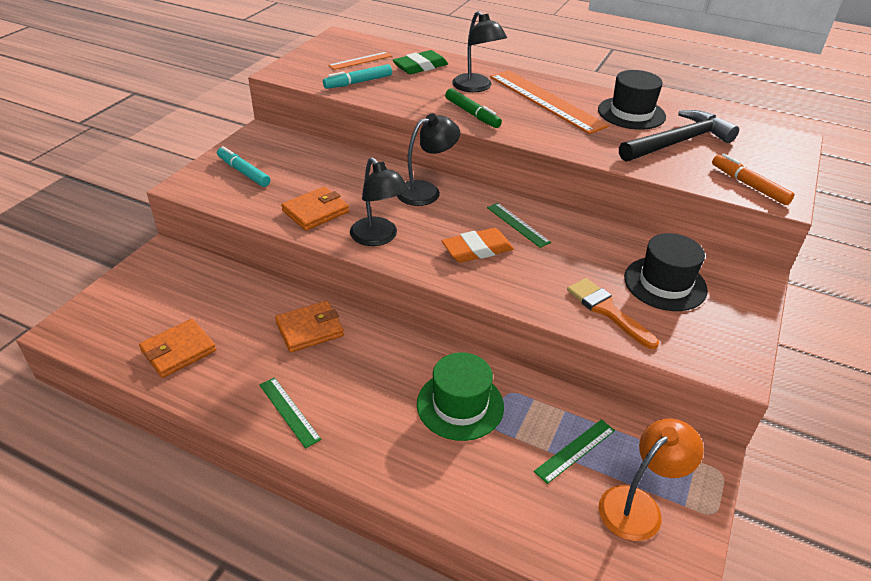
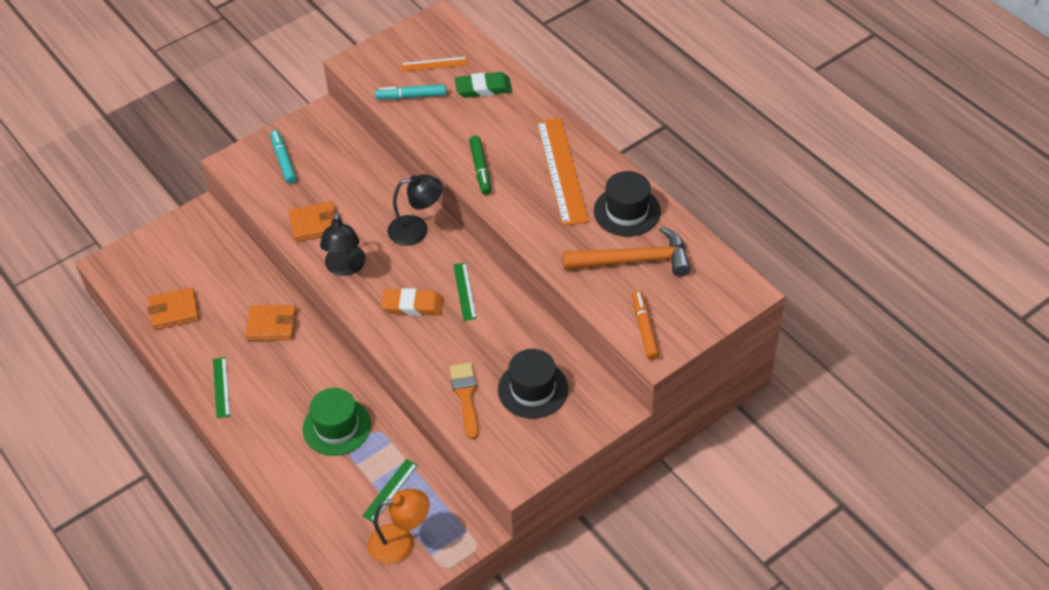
camera: 30 degrees right, 10 degrees up
black lamp [452,11,507,92] -> none
green ruler [534,419,615,484] -> green ruler turned 45 degrees counterclockwise [362,459,418,523]
black hammer [619,110,739,162] -> orange hammer [563,226,691,277]

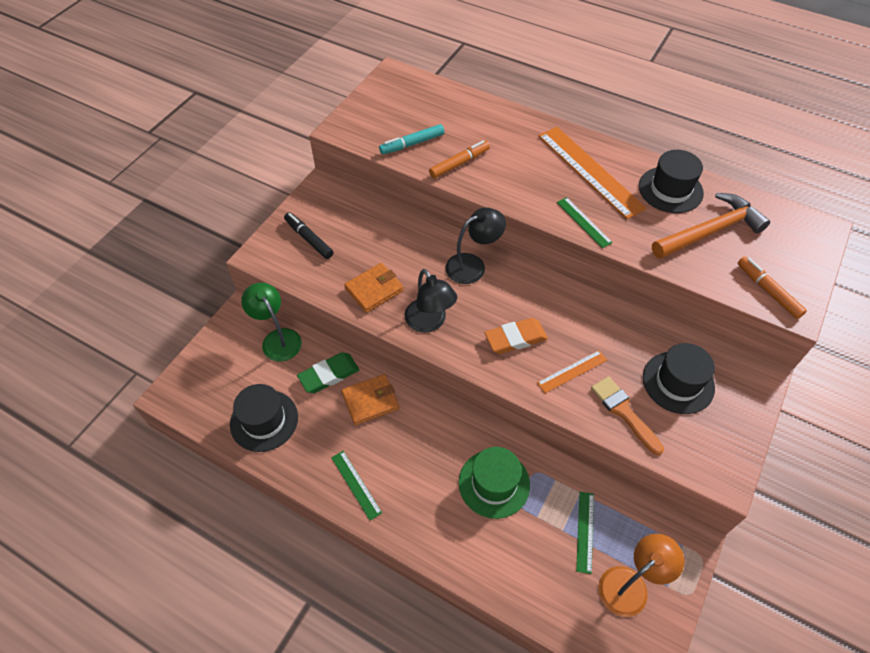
camera: 25 degrees left, 5 degrees up
orange wallet [148,287,199,330] -> black hat [230,384,298,452]
turquoise marker [270,130,297,184] -> black marker [284,212,334,259]
orange ruler [401,57,468,72] -> orange ruler moved to [537,350,607,393]
green ruler [453,263,477,321] -> green ruler moved to [557,197,613,248]
green eraser [454,72,512,98] -> green eraser moved to [297,352,359,393]
green marker [469,136,491,195] -> none
none -> green lamp [241,283,302,361]
none -> orange marker [429,140,490,179]

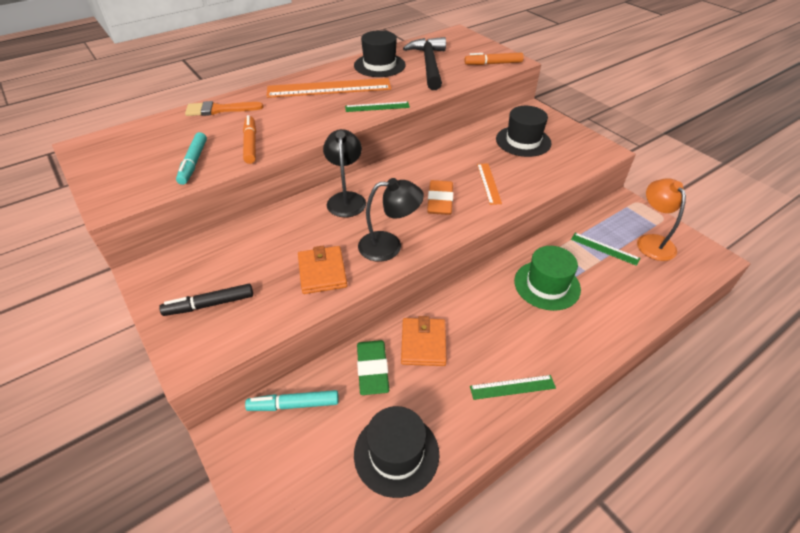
camera: 65 degrees left, 10 degrees down
green lamp [241,283,302,361] -> turquoise marker [245,390,339,411]
orange brush [591,376,664,455] -> orange brush moved to [185,101,263,116]
orange hammer [652,193,770,259] -> black hammer [403,37,446,90]

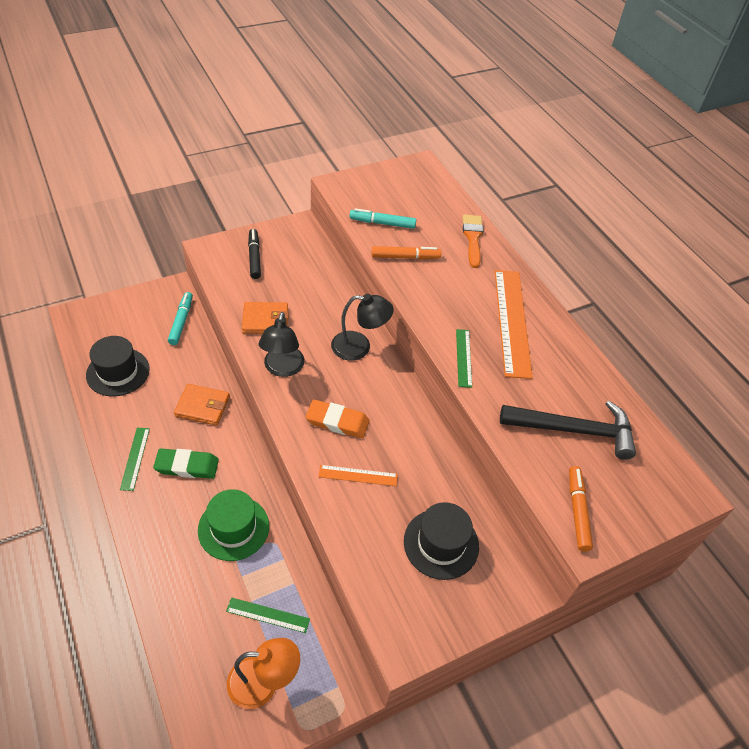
camera: 95 degrees right, 5 degrees up
black hat [354,30,406,77] -> none
green eraser [357,340,389,395] -> green eraser moved to [153,448,219,479]
green ruler [571,233,640,266] -> green ruler turned 60 degrees clockwise [226,597,310,633]

